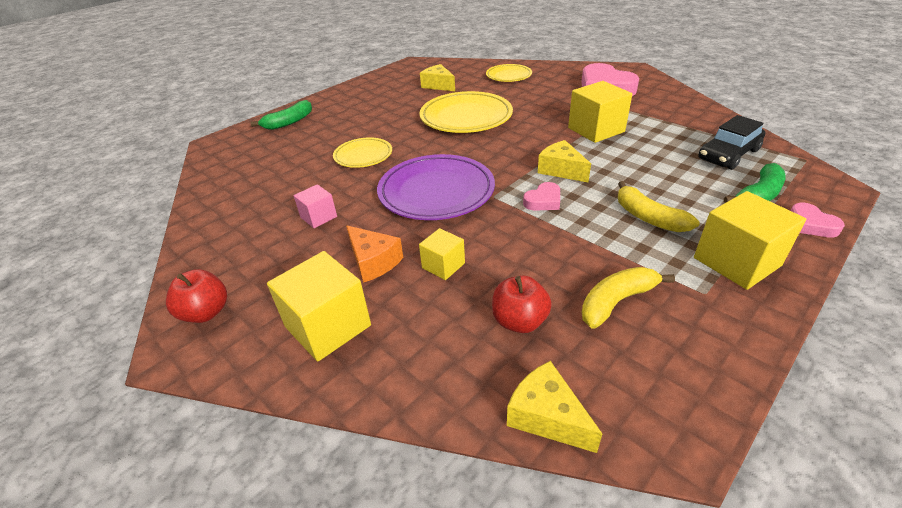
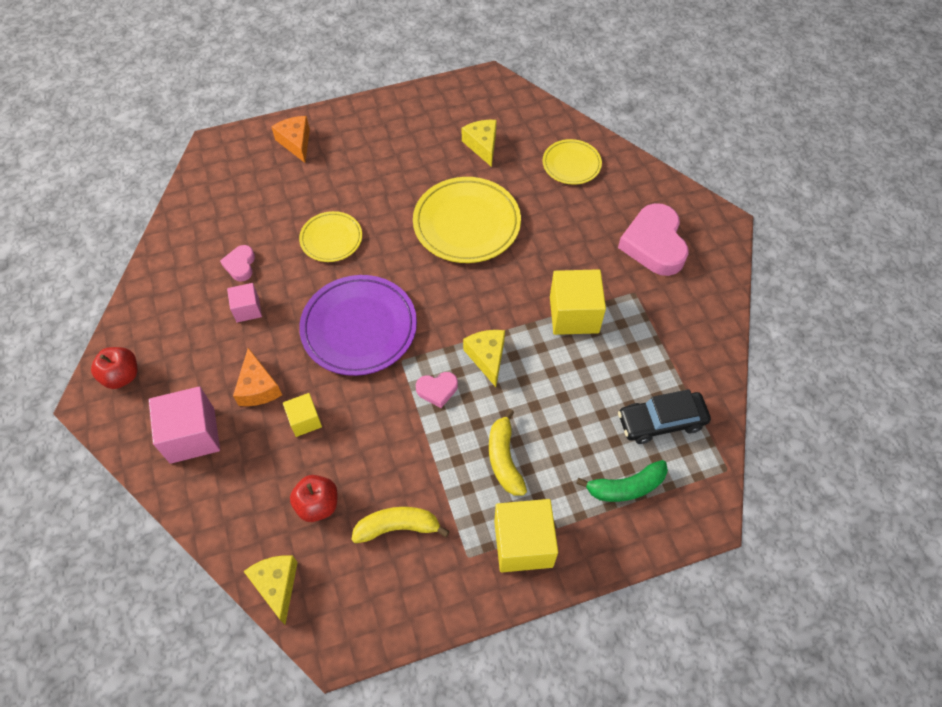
camera: 25 degrees right, 20 degrees up
green banana [251,100,312,130] -> orange cheese [271,116,310,163]
yellow cube [267,251,371,362] -> pink cube [149,386,220,464]
pink heart [790,203,845,238] -> pink heart moved to [220,245,255,282]

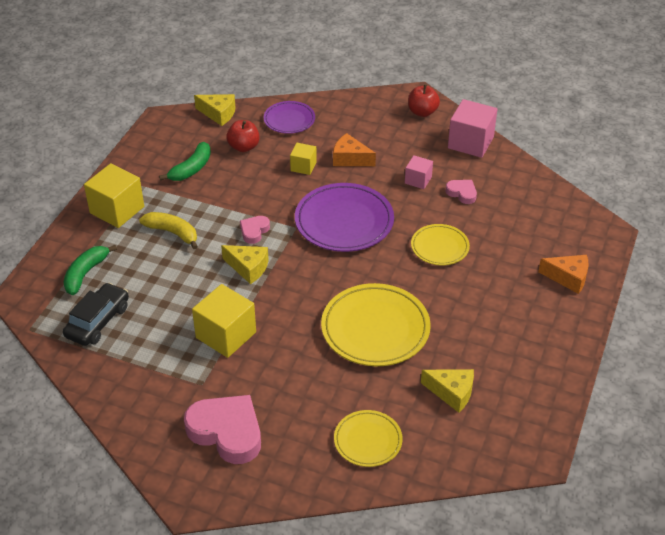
camera: 130 degrees right, 15 degrees down
pink cube [149,386,220,464] -> pink cube moved to [448,99,497,158]
yellow banana [351,507,450,543] -> green banana [159,142,211,181]
none -> purple plate [263,101,315,134]

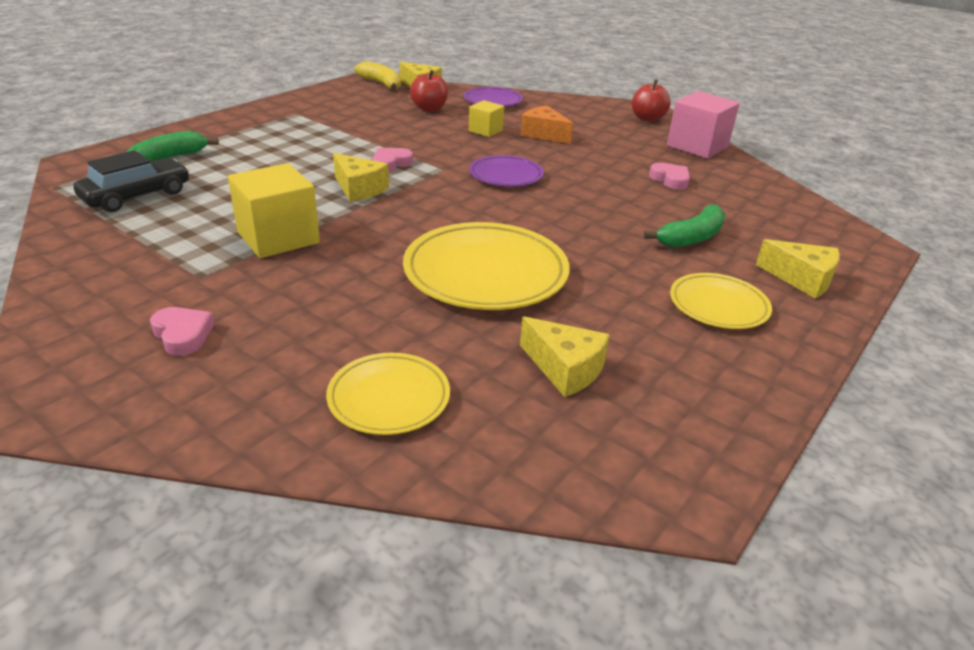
camera: 15 degrees right, 10 degrees down
yellow cube [84,163,144,228] -> none
yellow banana [139,212,198,249] -> yellow banana moved to [354,61,401,90]
green banana [159,142,211,181] -> green banana moved to [644,205,725,248]
pink heart [184,395,261,464] -> pink heart [150,307,214,356], size x0.49
purple plate [295,183,394,252] -> purple plate [469,155,544,187], size x0.58
pink cube [405,155,433,189] -> none
yellow plate [411,224,470,265] -> yellow plate moved to [670,273,772,329]
orange cheese [538,255,589,294] -> yellow cheese [756,239,840,299]

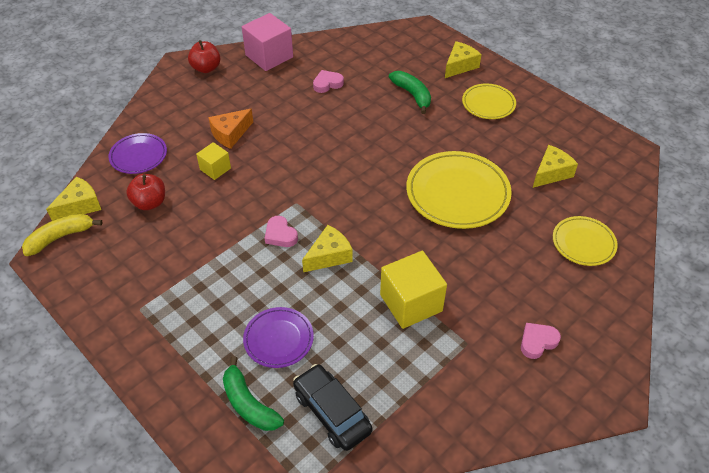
camera: 80 degrees left, 15 degrees up
purple plate [469,155,544,187] -> purple plate moved to [243,307,314,368]

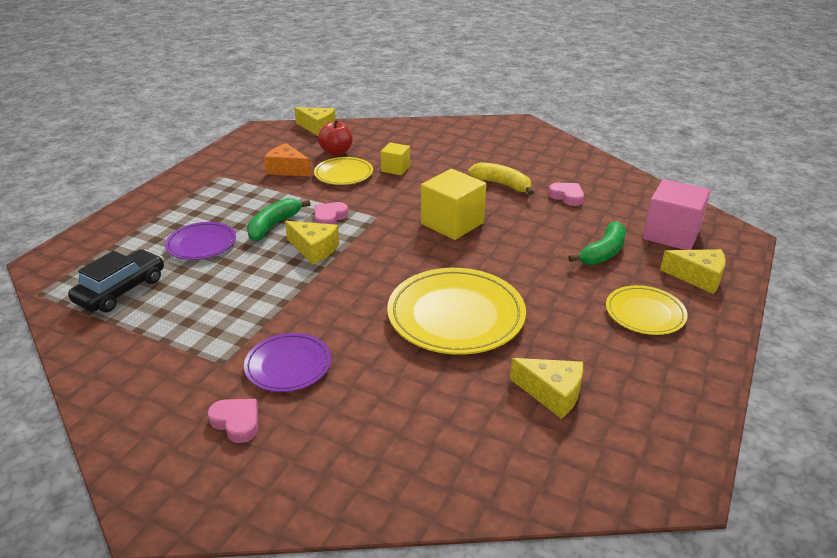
camera: 70 degrees right, 15 degrees down
yellow banana [22,213,102,256] -> yellow banana moved to [468,162,534,195]
purple plate [108,133,167,174] -> purple plate moved to [244,333,331,392]
red apple [188,40,220,73] -> none
orange cheese [208,109,253,149] -> orange cheese moved to [264,143,311,176]
green banana [223,356,284,431] -> green banana moved to [247,198,311,241]
pink cube [242,13,293,71] -> pink cube moved to [643,179,711,250]
yellow cube [380,251,447,329] -> yellow cube moved to [421,169,486,240]
yellow plate [553,216,618,266] -> yellow plate moved to [314,157,373,185]

